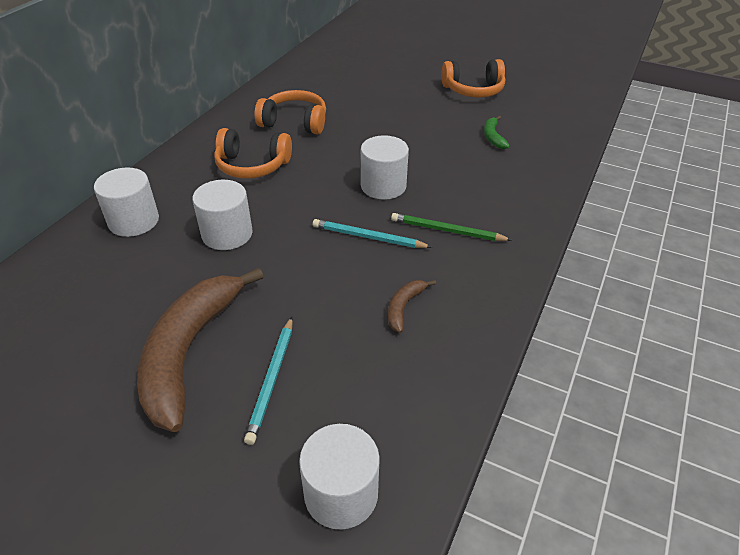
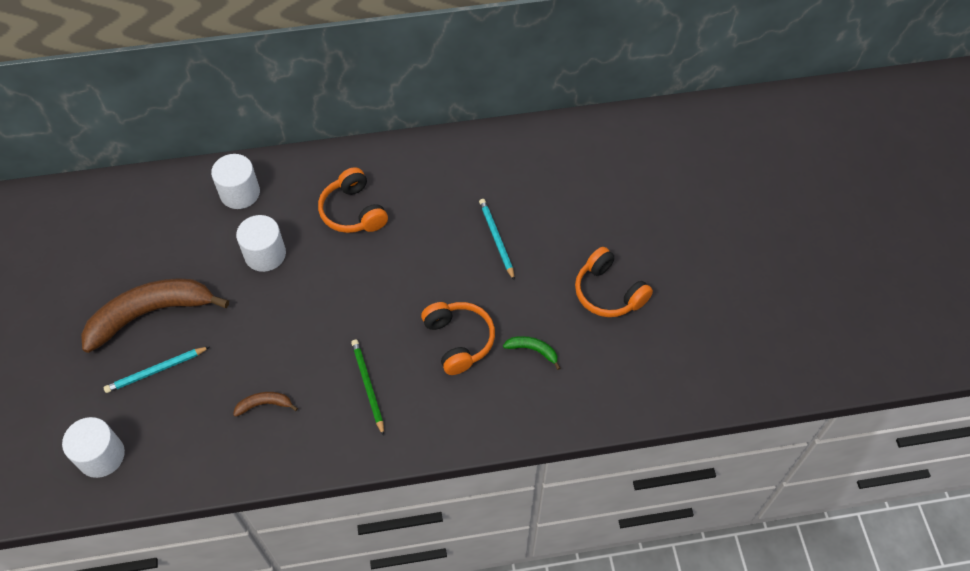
camera: 55 degrees right, 15 degrees up
orange headphones [254,90,326,135] -> orange headphones moved to [421,302,495,375]
turquoise pencil [313,219,432,248] -> turquoise pencil moved to [479,199,515,281]
white cylinder [361,135,409,200] -> none
green banana [484,116,510,149] -> green banana turned 60 degrees clockwise [503,336,560,370]

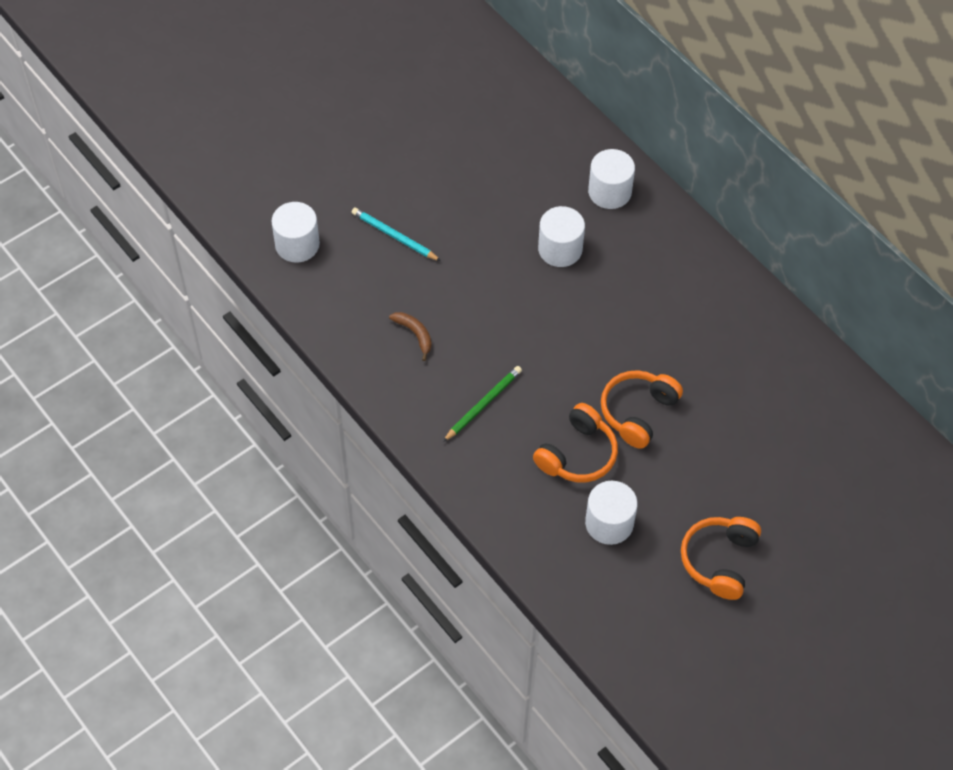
camera: 60 degrees right, 0 degrees up
brown banana [81,278,229,353] -> none
orange headphones [318,167,388,233] -> orange headphones moved to [601,370,683,449]
turquoise pencil [479,199,515,281] -> none
green banana [503,336,560,370] -> white cylinder [585,481,638,545]

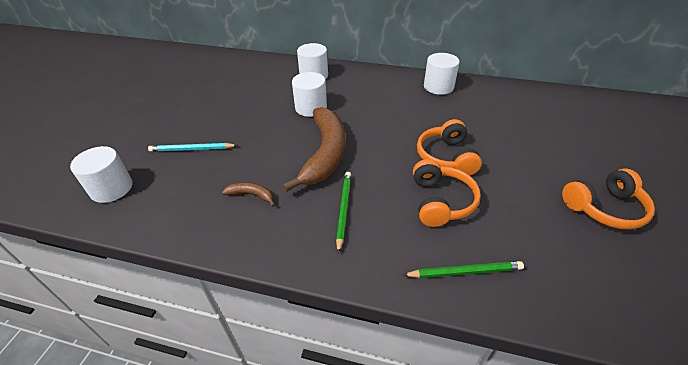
camera: 35 degrees left, 15 degrees down
white cylinder [585,481,638,545] -> white cylinder moved to [424,53,460,95]
orange headphones [681,517,761,600] -> orange headphones turned 90 degrees counterclockwise [562,168,655,229]
none -> brown banana [282,107,345,192]
none -> green pencil [403,261,524,278]

